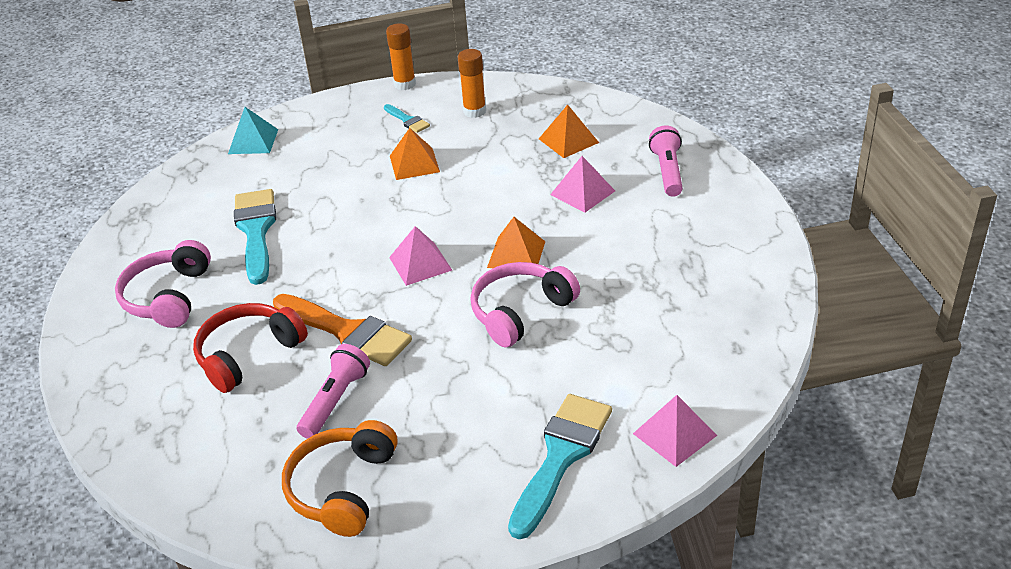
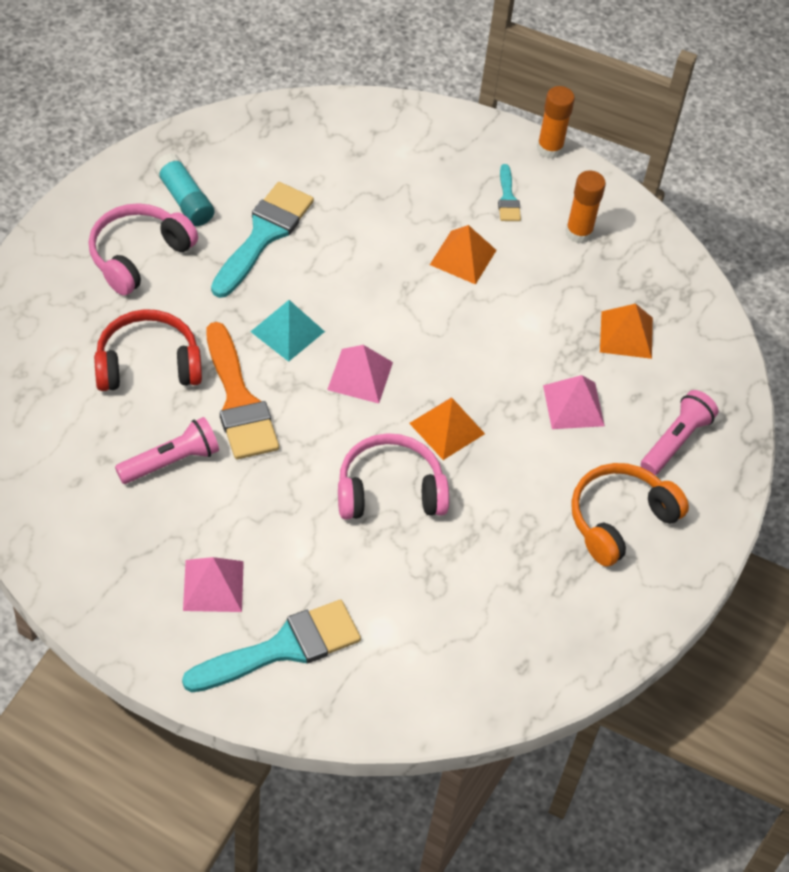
camera: 30 degrees right, 15 degrees up
turquoise pyramid [228,107,278,154] -> turquoise pyramid moved to [250,300,325,362]
orange headphones [282,420,398,537] -> orange headphones moved to [571,463,689,566]
pink pyramid [633,395,717,467] -> pink pyramid moved to [183,557,244,612]
none -> turquoise glue stick [154,153,214,226]

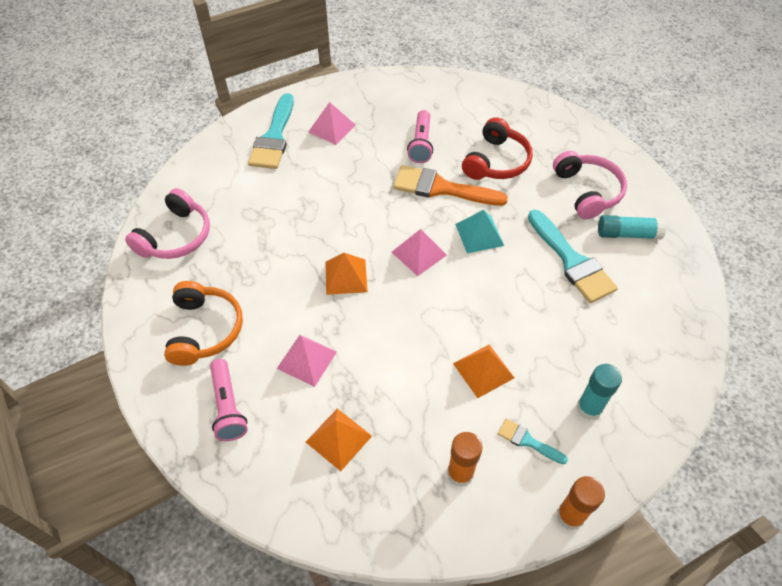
camera: 130 degrees right, 0 degrees up
pink headphones [338,433,449,519] -> pink headphones moved to [125,188,210,259]
none -> turquoise glue stick [576,364,622,420]

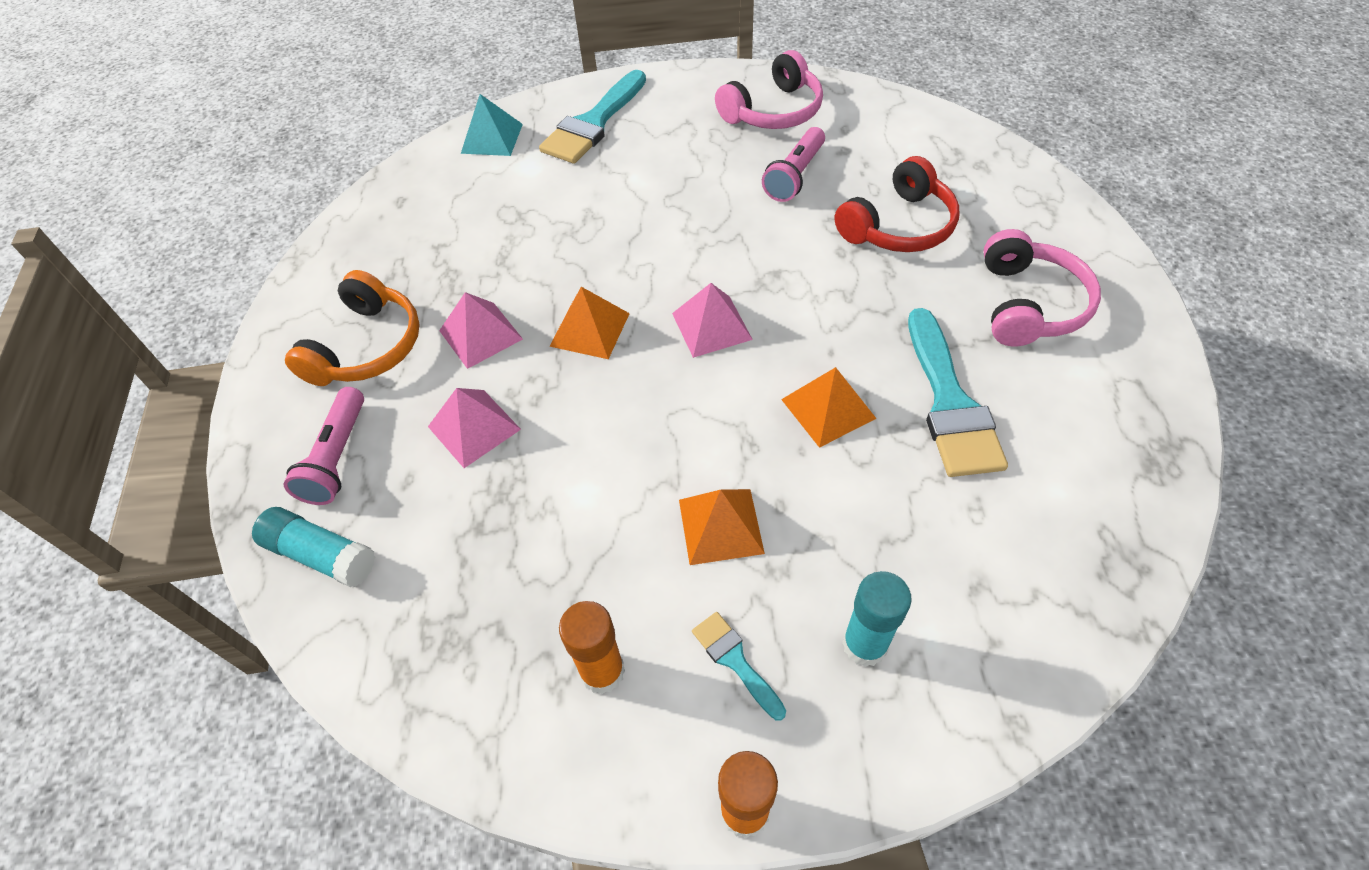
camera: 25 degrees right, 0 degrees up
pink headphones [125,188,210,259] -> pink headphones moved to [715,50,823,129]
orange pyramid [306,409,372,471] -> orange pyramid moved to [781,367,877,448]
pink pyramid [308,102,355,145] -> pink pyramid moved to [439,292,523,369]
orange brush [393,165,508,206] -> none
turquoise pyramid [455,210,504,254] -> turquoise pyramid moved to [461,94,523,156]
turquoise glue stick [598,215,666,239] -> turquoise glue stick moved to [252,507,375,587]

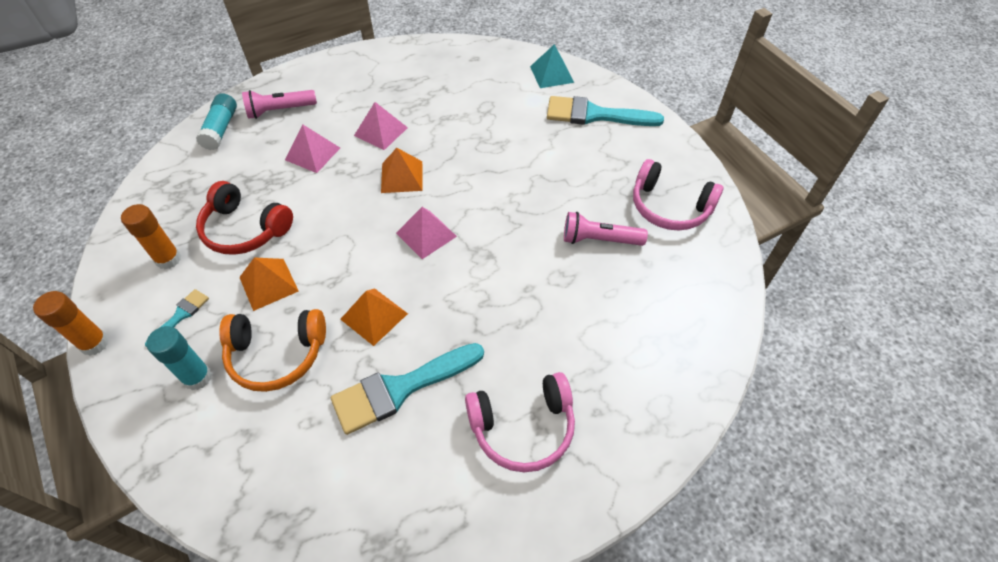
camera: 65 degrees right, 0 degrees up
orange headphones [285,270,420,386] -> orange headphones moved to [219,309,326,392]
red headphones [835,156,959,252] -> red headphones moved to [196,181,293,255]

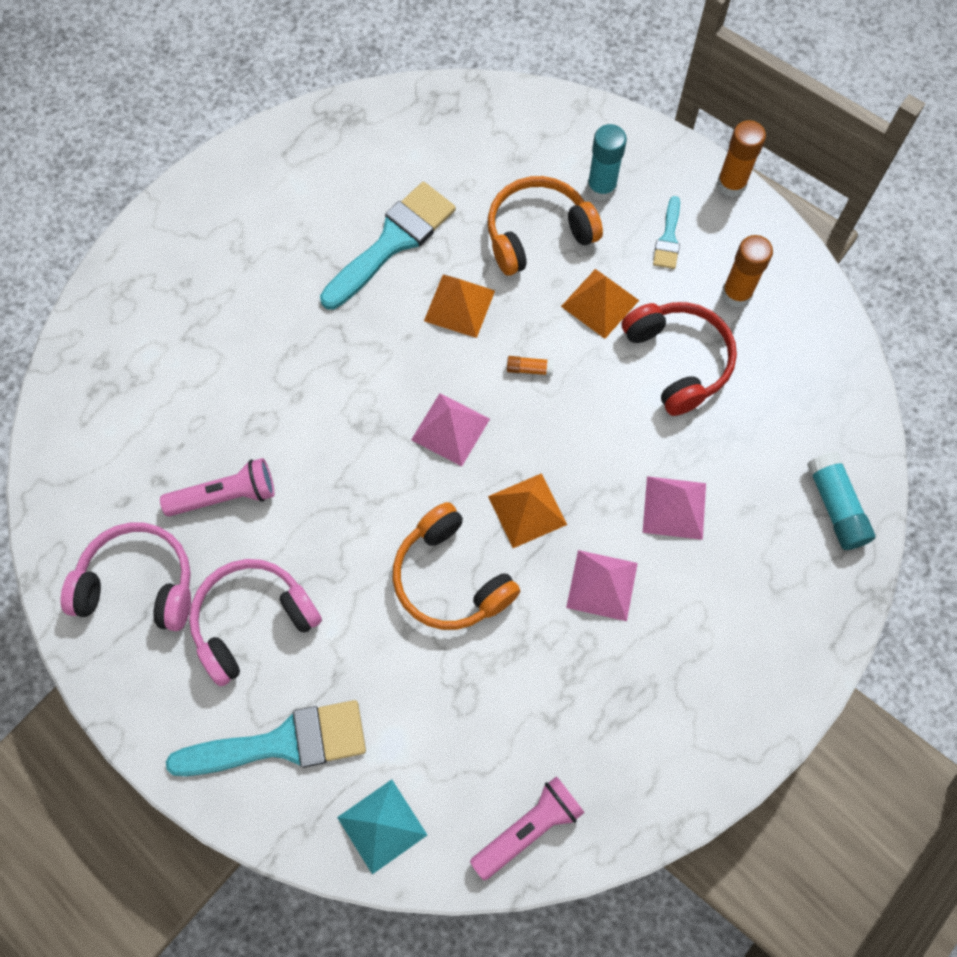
camera: 160 degrees right, 15 degrees up
red headphones [196,181,293,255] -> red headphones turned 60 degrees clockwise [622,302,737,416]
pink flashlight [242,90,317,119] -> pink flashlight moved to [470,776,585,880]
pink headphones [465,372,575,472] -> pink headphones moved to [189,559,322,686]
none -> orange headphones [393,502,520,630]
none -> orange glue stick [507,356,554,376]

